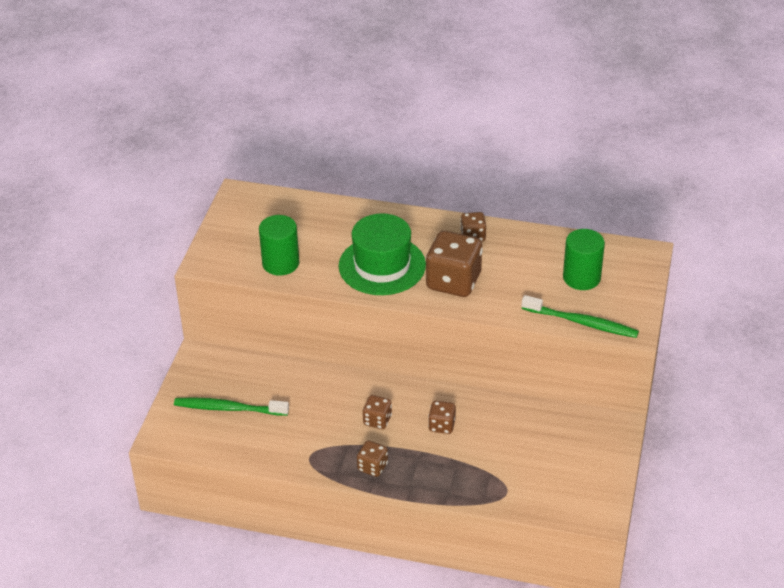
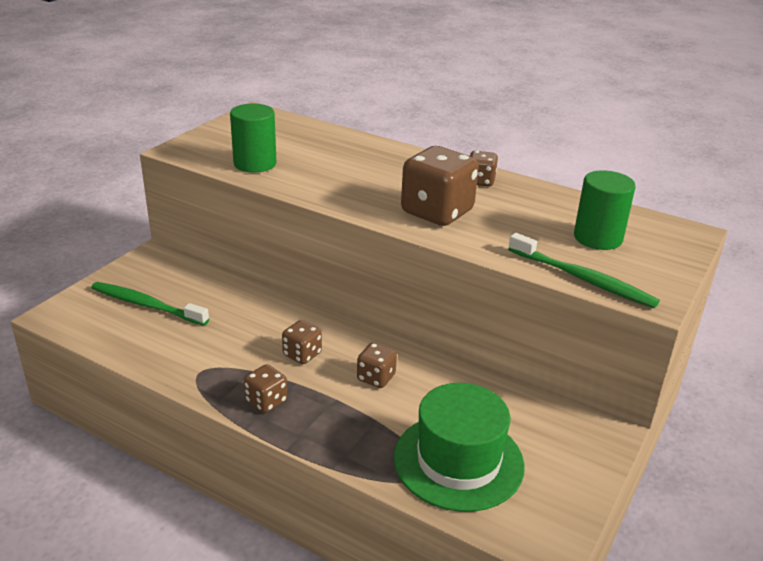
camera: 15 degrees right, 10 degrees down
green hat [339,213,426,295] -> green hat moved to [394,383,525,512]

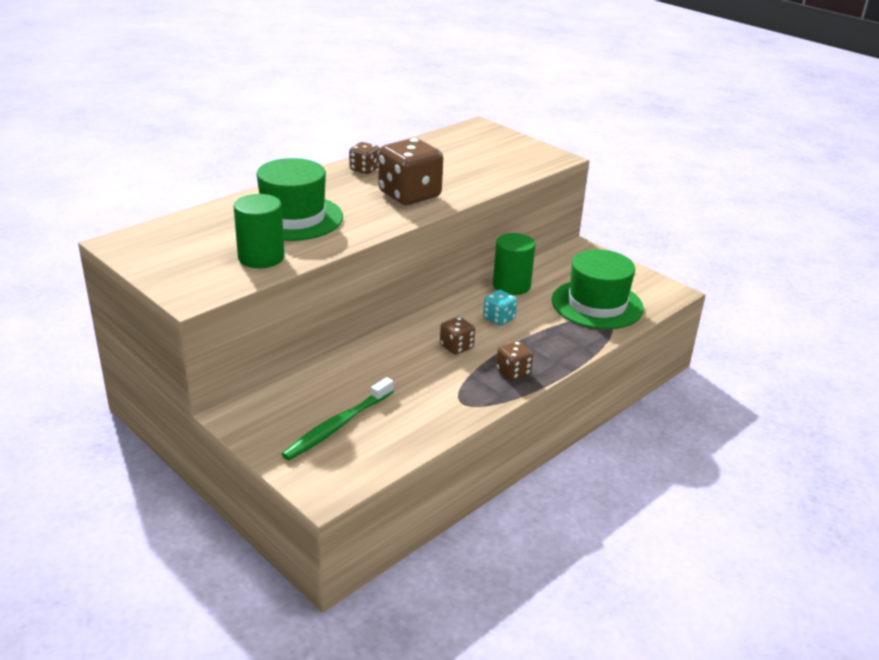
camera: 75 degrees left, 0 degrees up
brown dice [357,343,397,388] -> turquoise dice [483,290,517,326]
green toothbrush [508,233,660,308] -> none
green cylinder [574,170,636,250] -> green cylinder moved to [493,233,536,295]
none -> green hat [257,158,343,241]

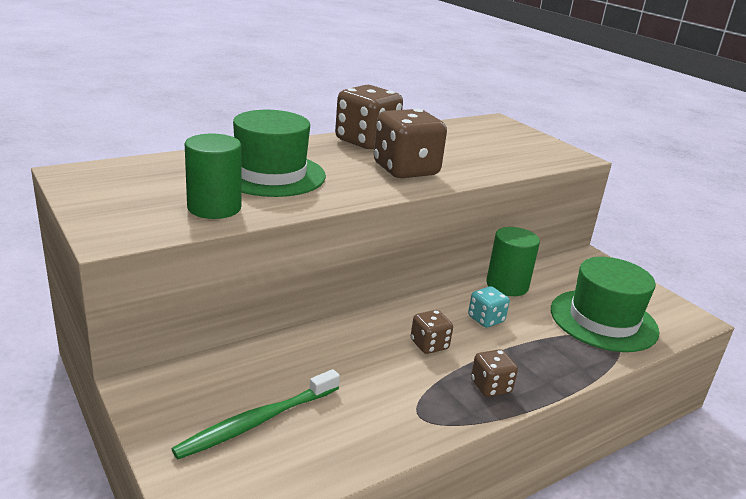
camera: 10 degrees right, 5 degrees down
brown dice [349,142,380,174] -> brown dice [335,85,403,149], size x1.97

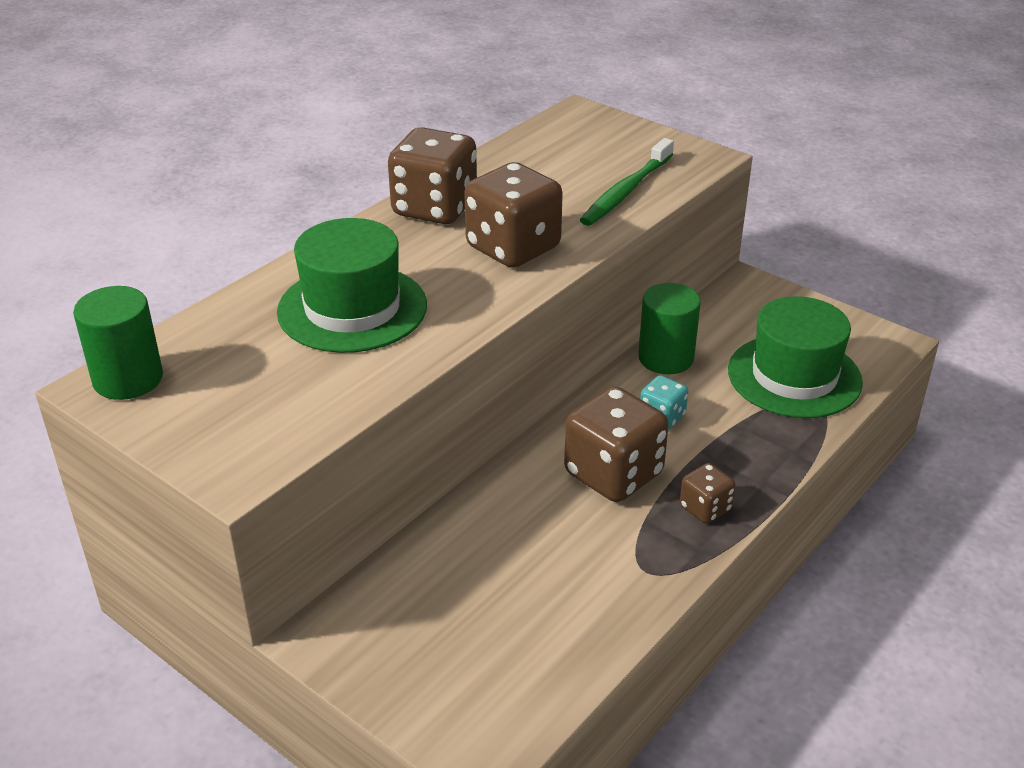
camera: 15 degrees left, 10 degrees up
green toothbrush [172,369,340,459] -> green toothbrush moved to [580,138,674,226]
green cylinder [185,133,241,219] -> green cylinder moved to [73,286,163,400]
brown dice [411,310,453,354] -> brown dice [564,386,669,502], size x1.97

